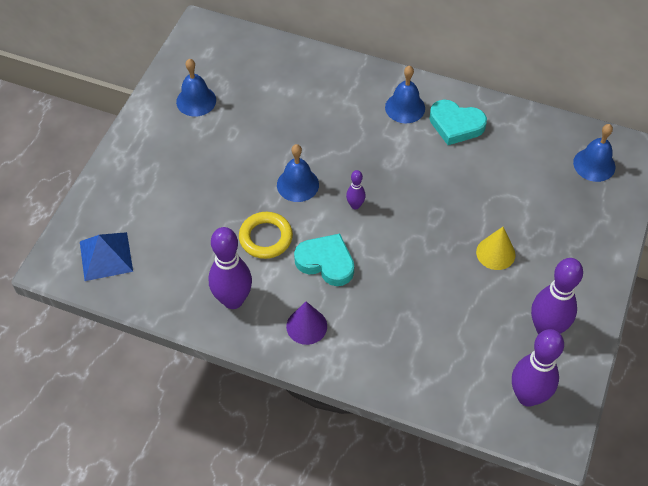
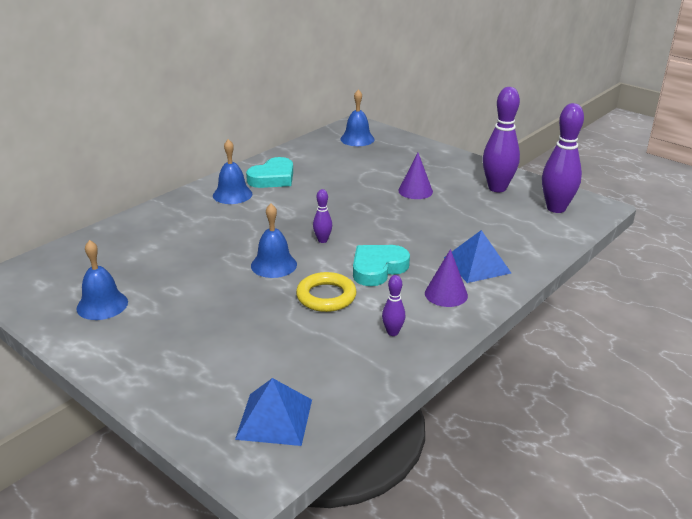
camera: 70 degrees left, 25 degrees down
purple bowling pin [209,227,252,309] -> purple bowling pin [382,275,405,336], size x0.48
yellow cone [476,227,516,270] -> purple cone [398,153,433,199]
none -> blue pyramid [444,230,511,283]

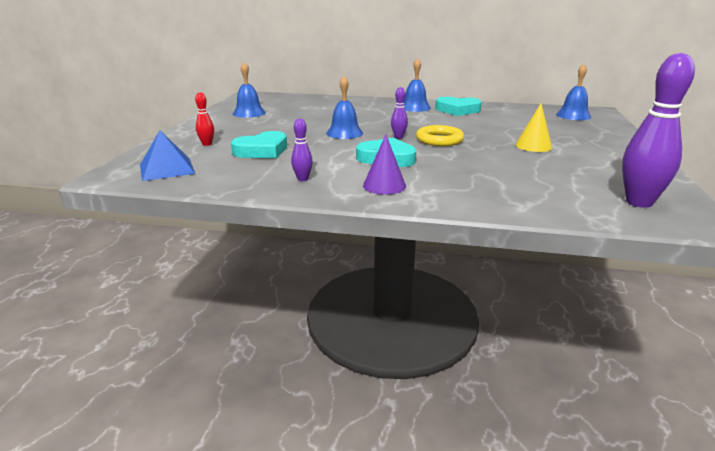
camera: 60 degrees right, 5 degrees down
yellow ring [296,272,357,312] -> yellow ring moved to [416,125,464,146]
purple cone [398,153,433,199] -> yellow cone [516,103,552,152]
blue pyramid [444,230,511,283] -> none
purple bowling pin [483,87,520,192] -> none
none -> red bowling pin [195,93,214,146]
none -> turquoise heart [231,131,287,158]

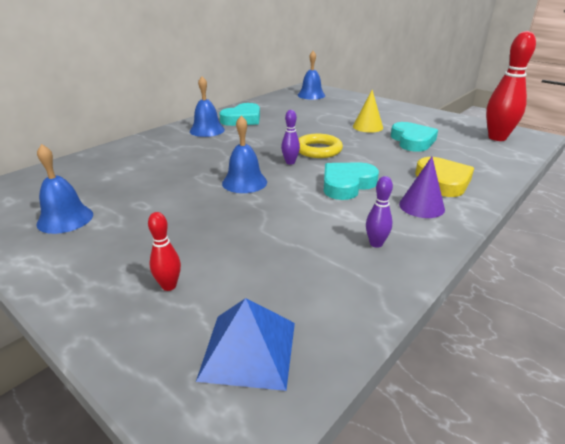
camera: 60 degrees left, 5 degrees up
turquoise heart [231,131,287,158] -> turquoise heart moved to [391,122,438,152]
purple bowling pin [622,53,695,208] -> red bowling pin [486,31,536,141]
none -> yellow heart [415,157,474,197]

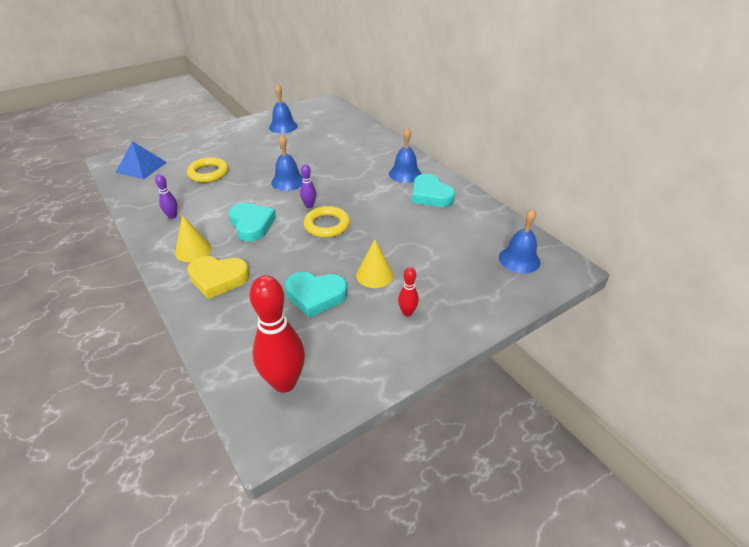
camera: 105 degrees right, 10 degrees up
red bowling pin [148,212,181,291] -> red bowling pin moved to [398,267,419,316]
purple cone [399,157,445,218] -> yellow cone [175,215,211,262]
none -> yellow ring [187,157,228,183]

